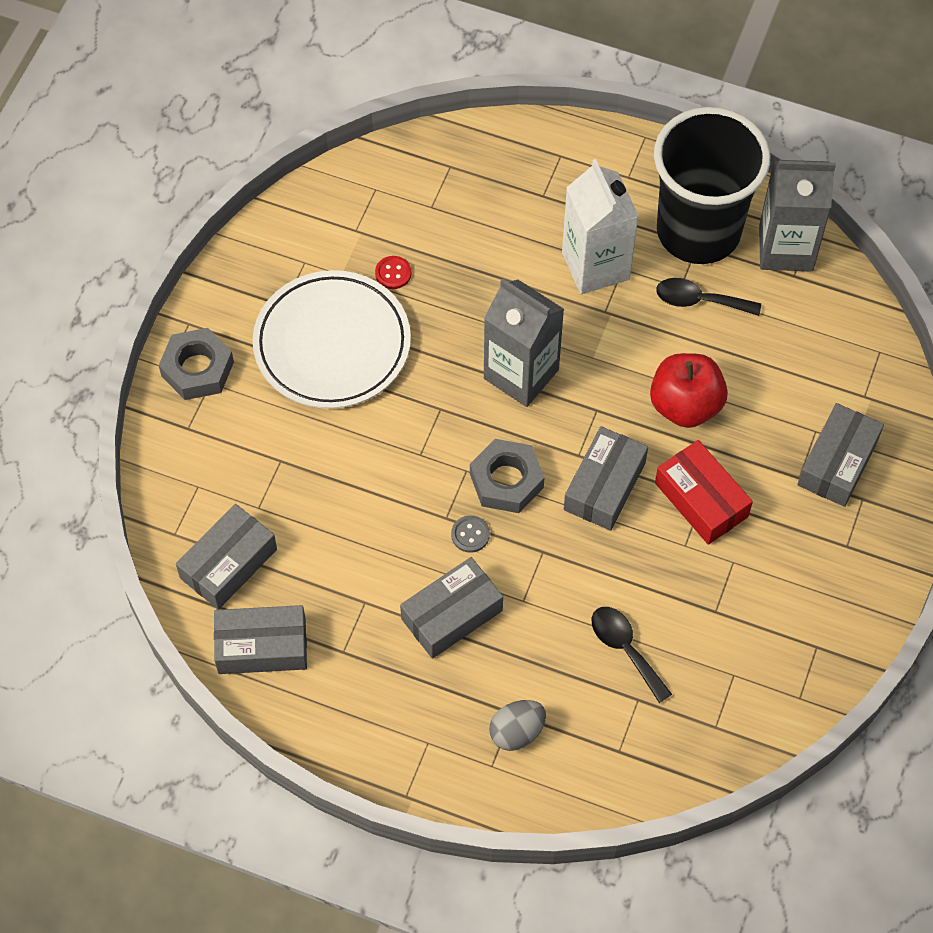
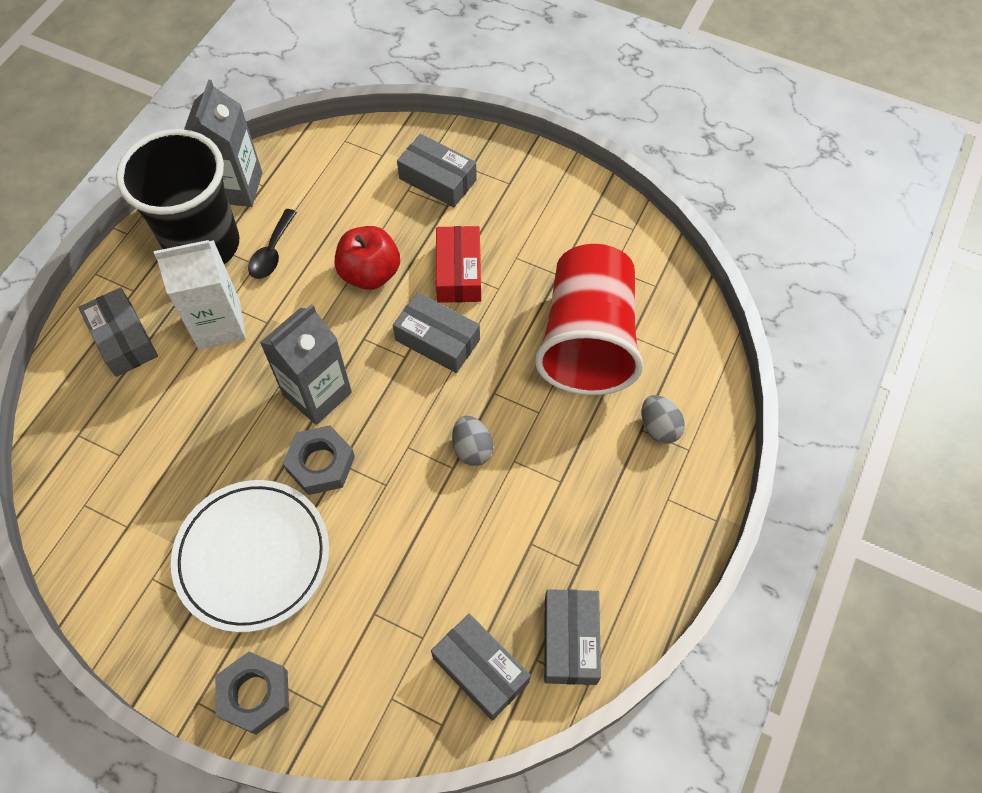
camera: 85 degrees left, 0 degrees up
red button [375,256,411,289] -> none
grey box [400,557,503,659] -> grey box moved to [78,288,158,377]
grey button [451,515,490,553] -> grey egg [452,416,493,466]
grey nut [470,439,544,513] -> grey nut moved to [283,425,355,495]
black spoon [592,607,672,703] -> red cup [535,244,643,395]
red box [655,440,753,545] -> red box turned 60 degrees counterclockwise [436,226,481,303]

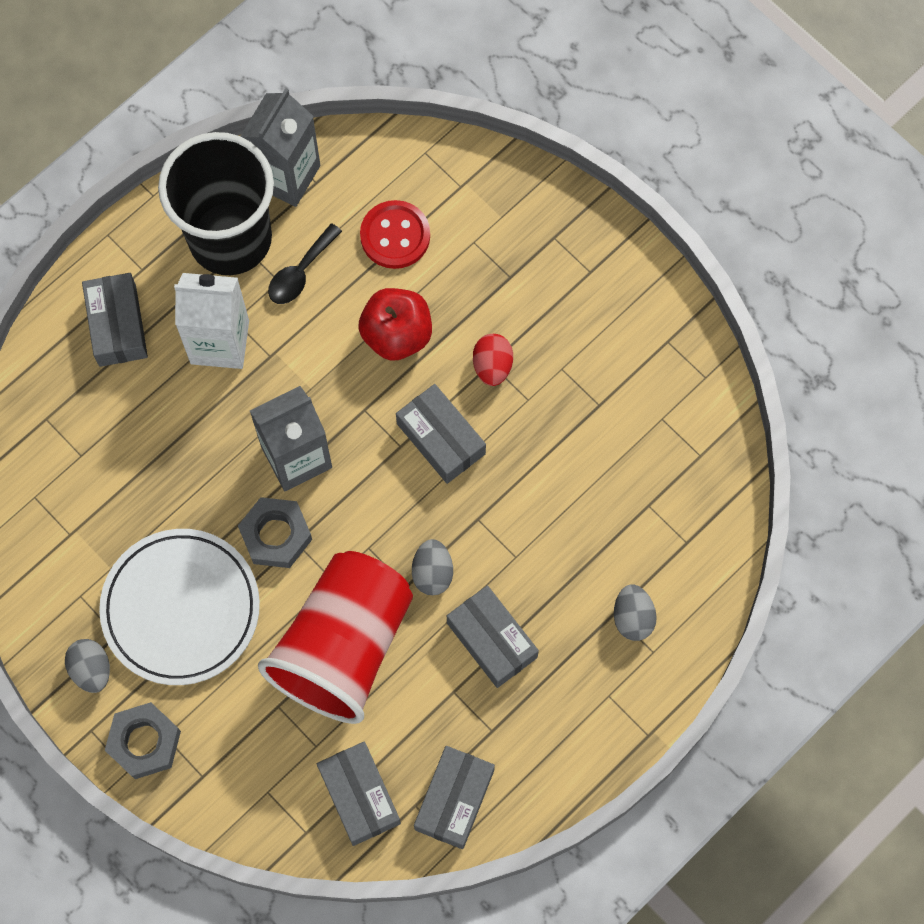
camera: 20 degrees right, 10 degrees up
grey box [397,134,477,207] -> grey box moved to [447,585,539,688]
red box [436,226,481,303] -> red egg [473,334,513,386]
red cup [535,244,643,395] -> red cup moved to [258,551,413,724]
none -> grey egg [65,639,110,693]
none -> red button [360,200,430,269]

